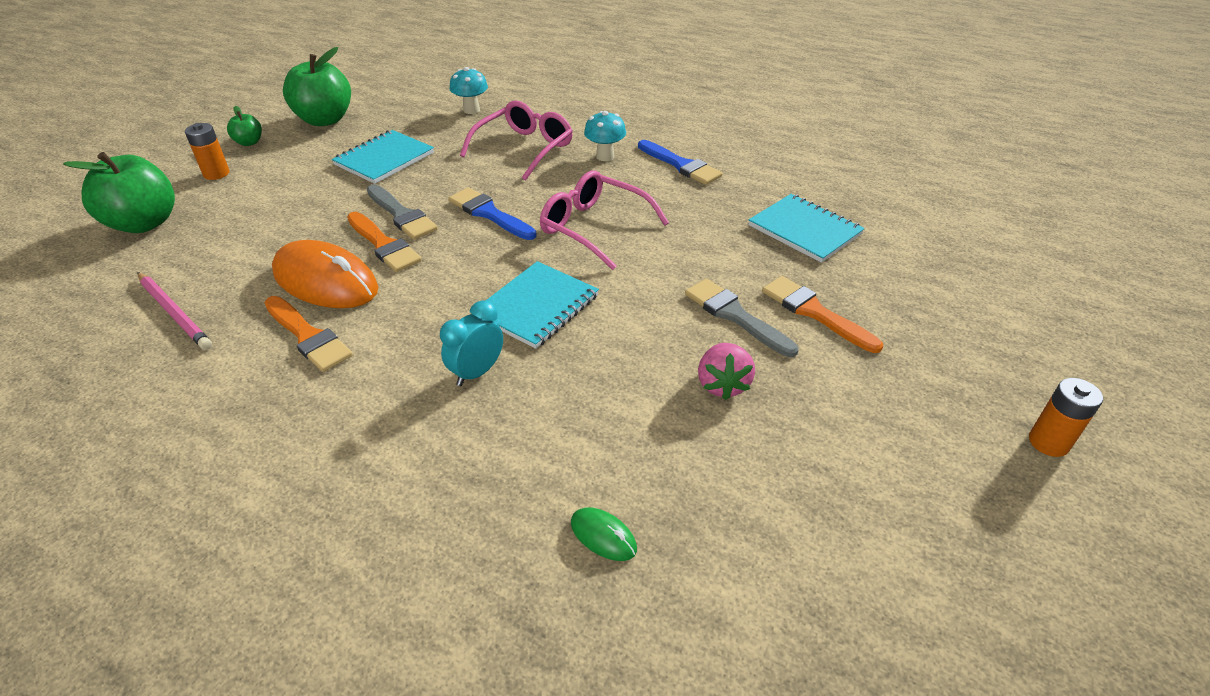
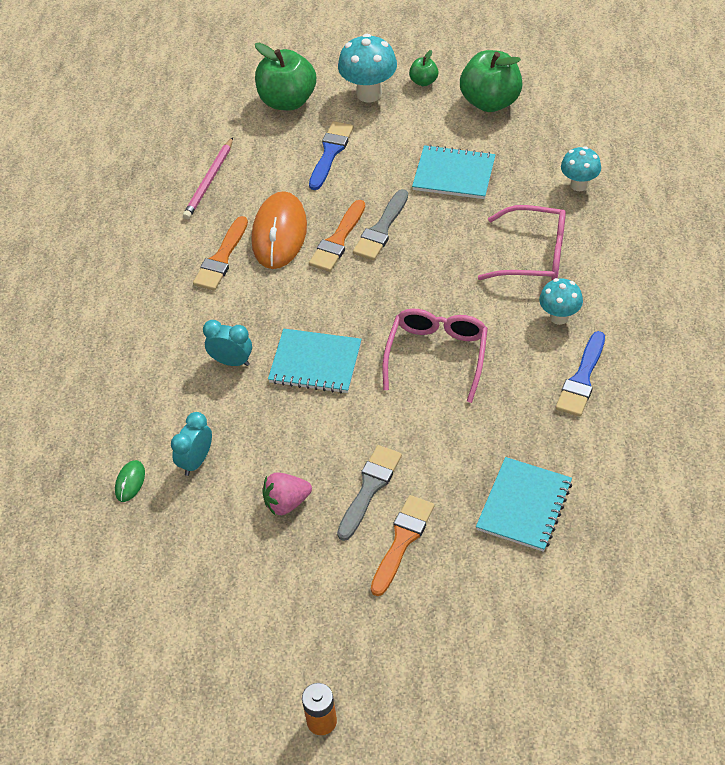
camera: 70 degrees right, 10 degrees up
orange battery [185,123,230,180] -> turquoise mushroom [338,34,397,103]
blue brush [448,187,537,240] -> blue brush moved to [309,121,354,190]
none -> turquoise clock [171,412,212,476]

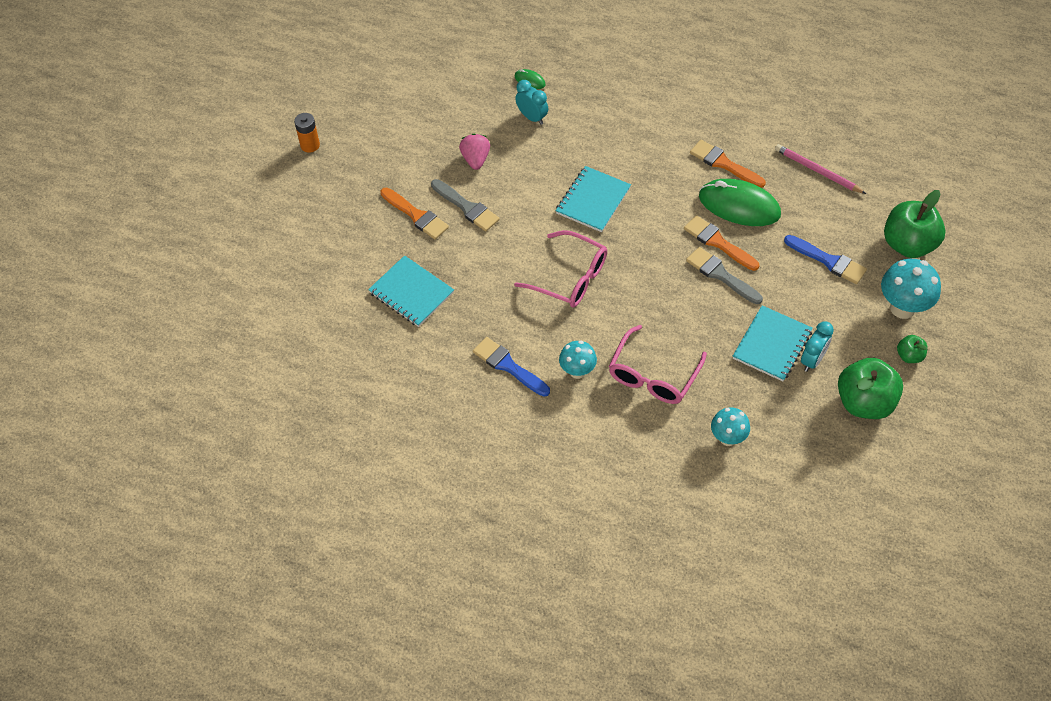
camera: 105 degrees right, 5 degrees up
turquoise clock [203,320,252,366] -> turquoise clock moved to [801,322,834,372]
orange mouse [252,191,307,269] -> green mouse [699,179,781,226]

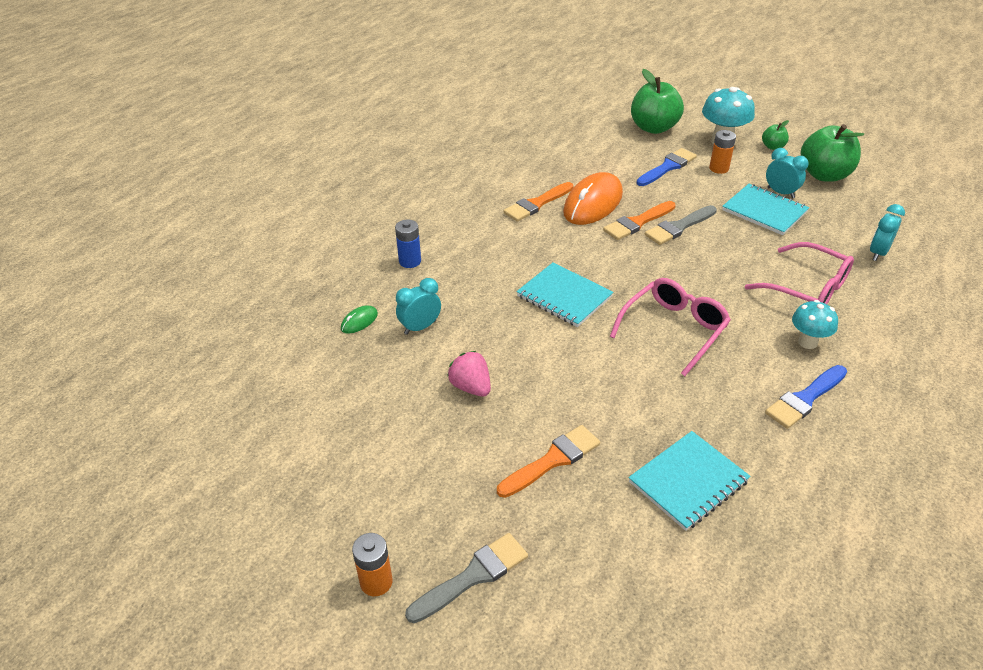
camera: 80 degrees left, 15 degrees down
grey brush [431,179,499,231] -> grey brush moved to [405,533,528,623]
pink strawberry [459,134,490,170] -> pink strawberry turned 45 degrees clockwise [447,351,491,397]
green mouse [699,179,781,226] -> orange mouse [563,172,623,225]
turquoise mushroom [711,407,750,446] -> turquoise clock [870,204,905,261]
pink pencil [775,144,866,194] -> none
none -> blue battery [395,220,421,268]
none -> orange battery [709,130,736,174]

